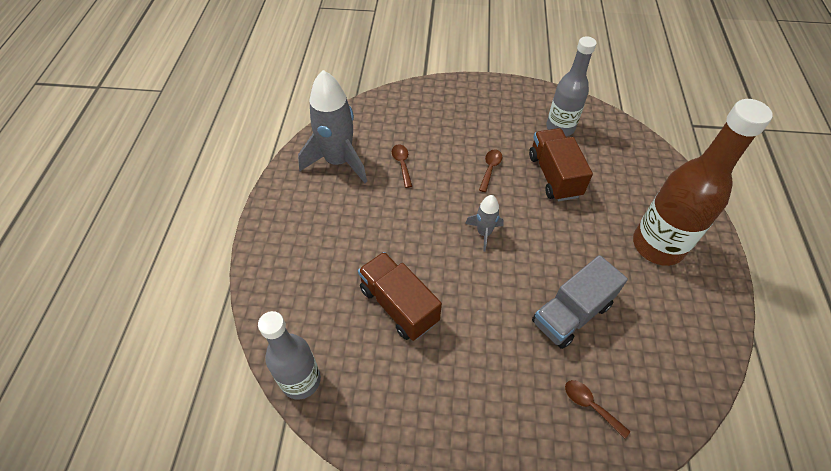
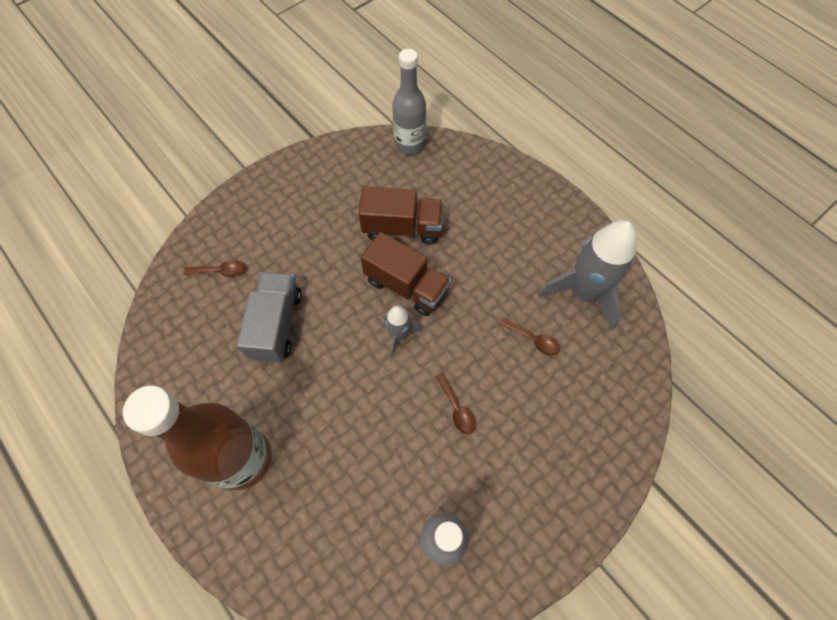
camera: 135 degrees right, 10 degrees up
brown truck [529,128,593,201] -> brown truck moved to [360,232,451,316]

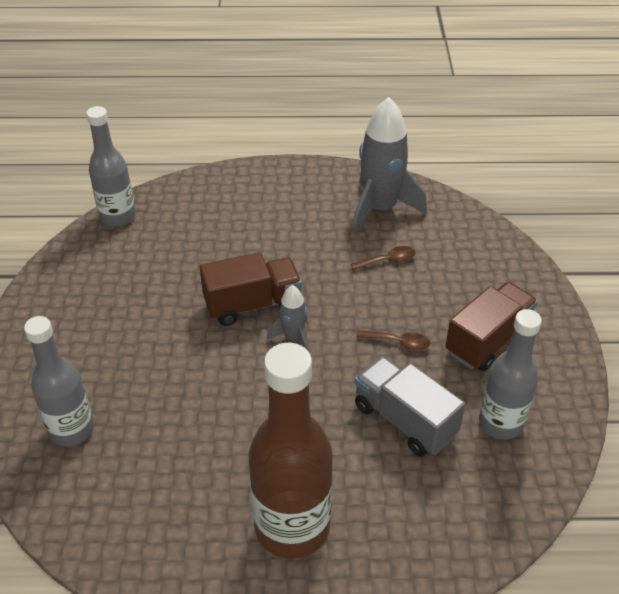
camera: 50 degrees left, 20 degrees down
brown spoon [184,260,245,277] -> grey bottle [24,316,94,446]
grey truck [237,272,302,363] -> grey truck moved to [355,356,465,457]
brown truck [358,186,444,245] -> brown truck moved to [445,282,538,371]

